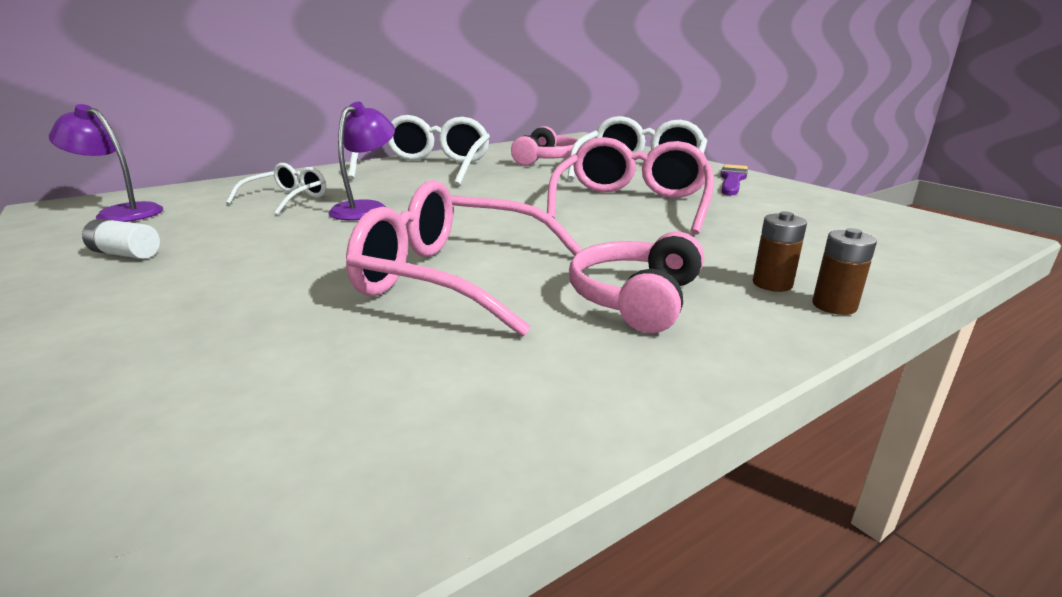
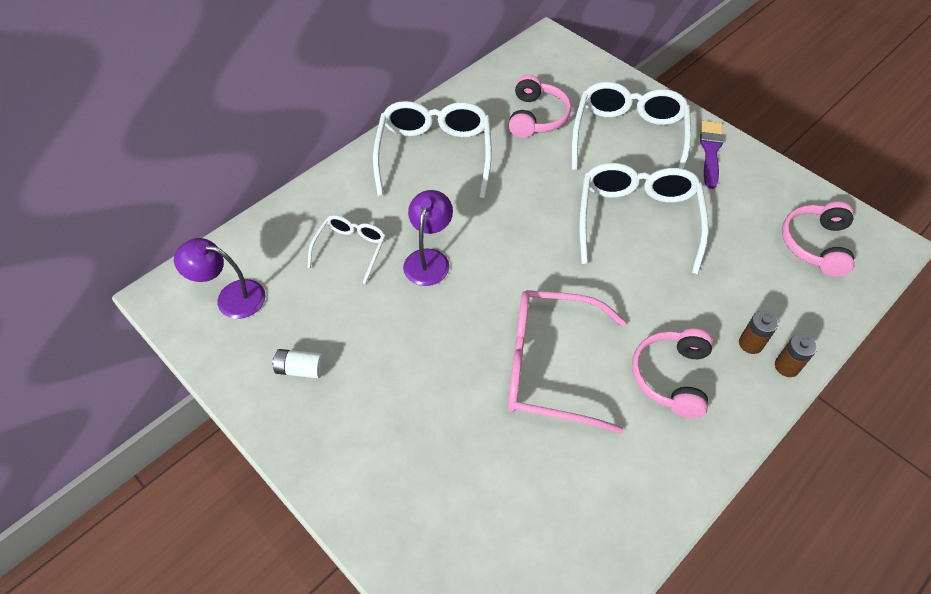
camera: 10 degrees left, 30 degrees up
pink glasses [547,137,714,234] -> white glasses [580,163,709,274]
none -> pink headphones [782,201,854,277]

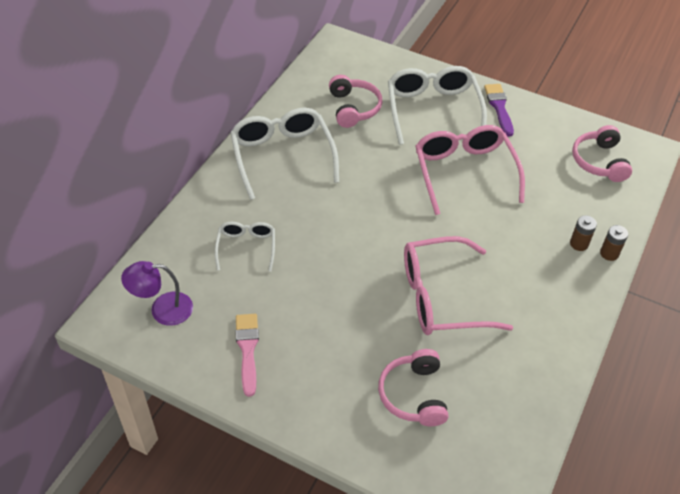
camera: 20 degrees left, 5 degrees down
white battery [272,349,324,378] -> pink brush [236,314,259,397]
purple lamp [403,190,453,286] -> none
white glasses [580,163,709,274] -> pink glasses [415,125,525,215]
pink headphones [632,329,713,418] -> pink headphones moved to [378,349,448,426]

